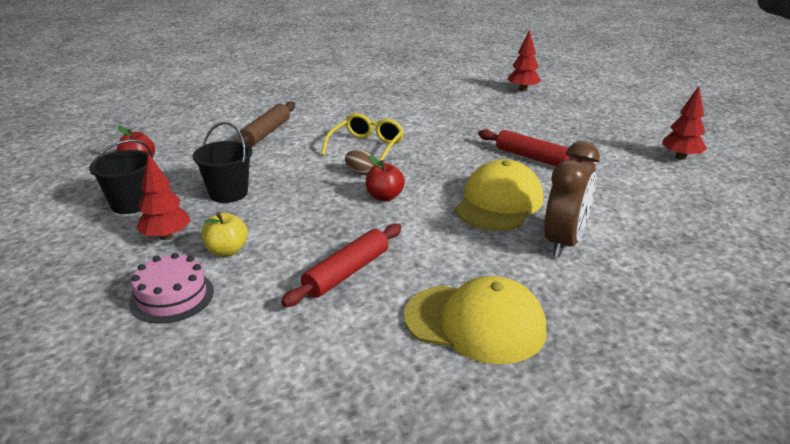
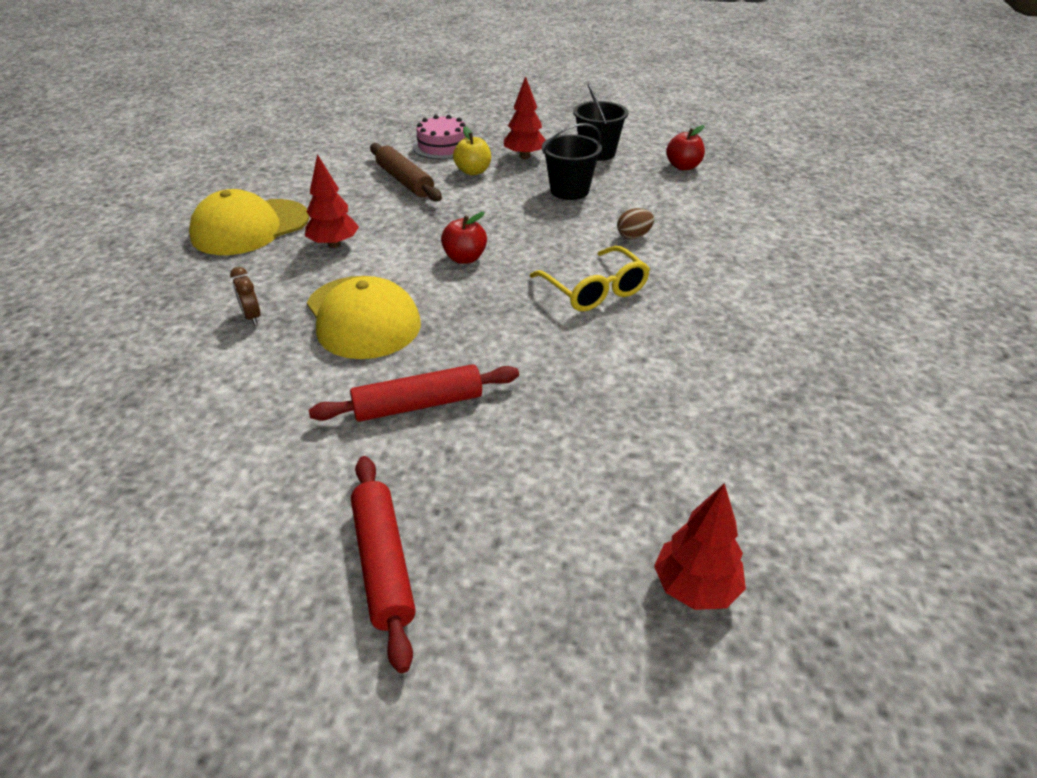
camera: 125 degrees right, 10 degrees up
brown rolling pin [234,101,295,147] -> brown rolling pin moved to [370,143,442,201]
red rolling pin [281,224,402,307] -> red rolling pin moved to [351,456,416,673]
brown egg [345,150,375,175] -> brown egg moved to [617,208,654,239]
brown clock [544,141,600,257] -> brown clock [230,267,261,325], size x0.44
red tree [662,86,707,160] -> red tree moved to [305,154,359,248]

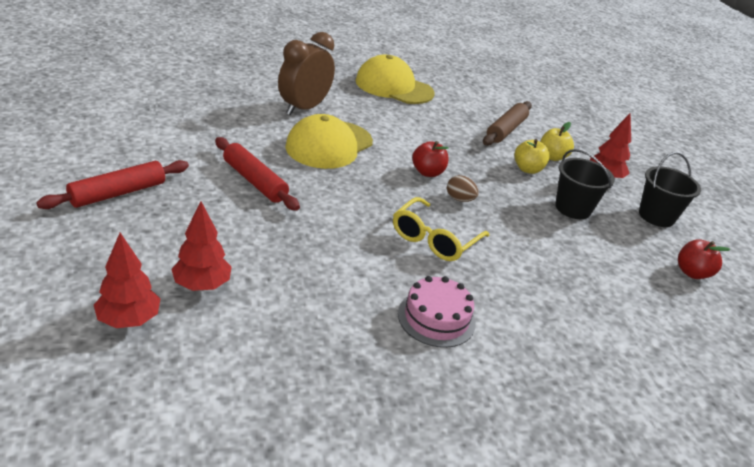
camera: 60 degrees right, 5 degrees down
brown clock [230,267,261,325] -> brown clock [278,32,335,115], size x2.27
red tree [305,154,359,248] -> red tree moved to [171,201,232,291]
pink cake [413,115,466,159] -> pink cake moved to [398,276,476,348]
brown egg [617,208,654,239] -> brown egg moved to [447,175,479,202]
none -> yellow apple [514,139,550,174]

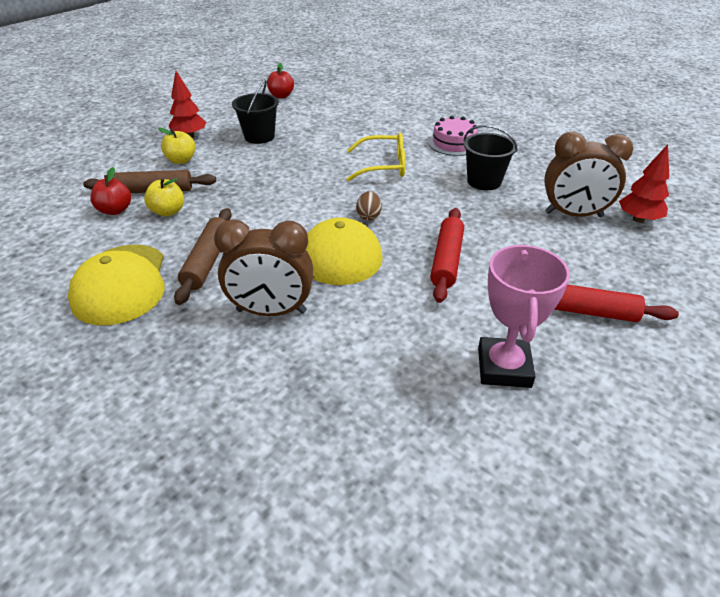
camera: 120 degrees left, 5 degrees up
red tree [171,201,232,291] -> brown clock [544,132,633,217]
red apple [412,141,449,177] -> red apple moved to [90,167,131,215]
brown egg [447,175,479,202] -> brown egg moved to [356,191,382,221]
yellow apple [514,139,550,174] -> yellow apple moved to [144,177,184,217]
black bucket [639,152,701,227] -> black bucket moved to [464,125,518,190]
none -> brown rolling pin [174,208,232,305]
none -> pink trophy [478,244,570,388]

